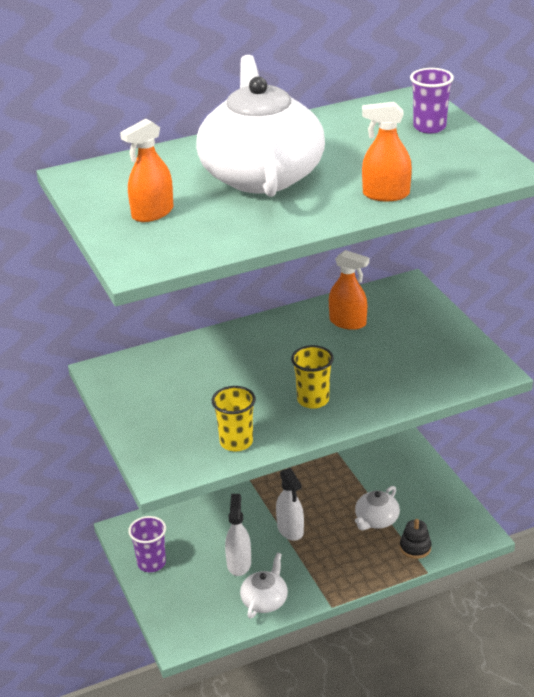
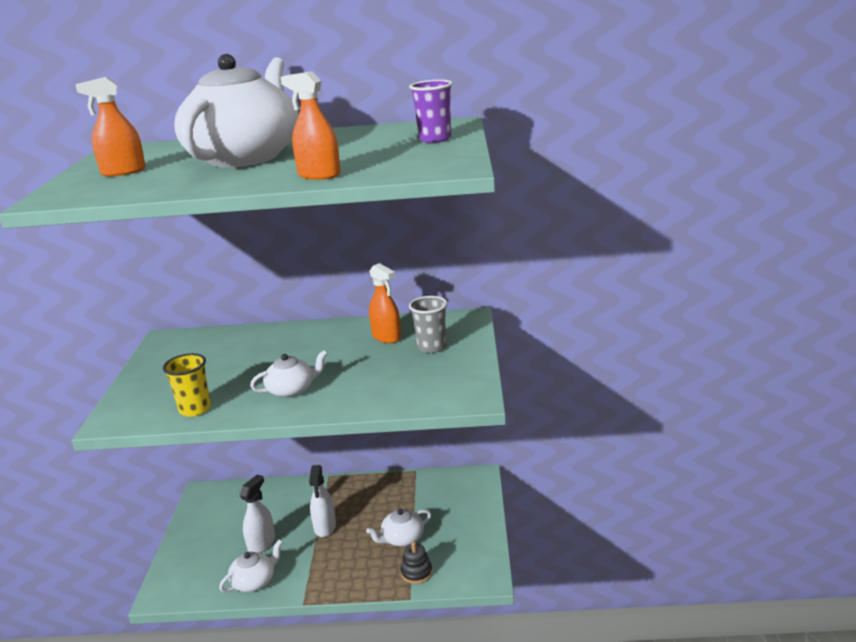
camera: 25 degrees right, 10 degrees down
purple cup [128,516,166,572] -> none
yellow cup [291,345,334,409] -> white teapot [250,350,328,398]
none -> grey cup [409,296,447,353]

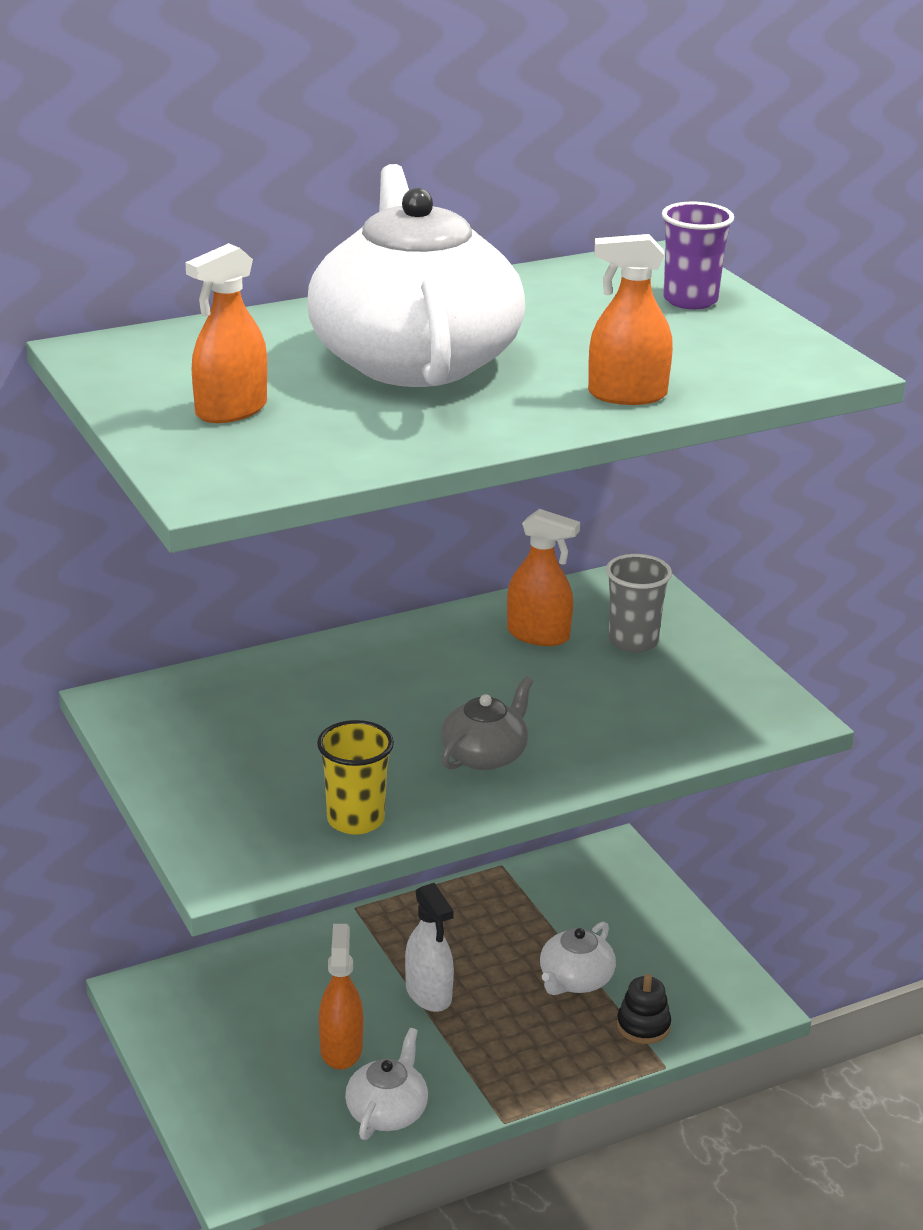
camera: 30 degrees left, 5 degrees up
white spray bottle [240,475,275,553] -> orange spray bottle [319,924,363,1070]
white teapot [250,350,328,398] -> grey teapot [441,677,533,770]

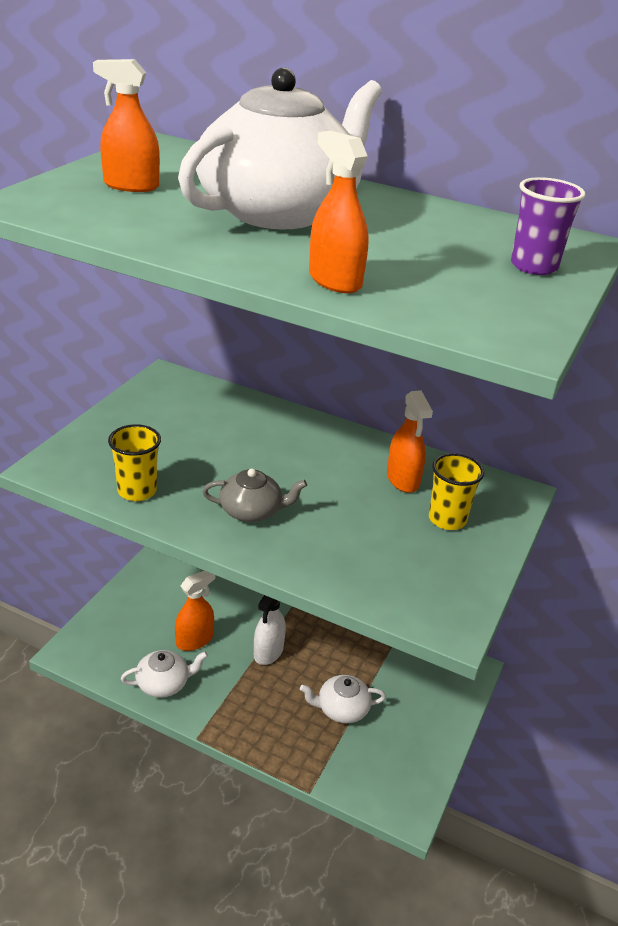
camera: 50 degrees right, 5 degrees up
grey cup [606,554,672,653] -> yellow cup [429,453,484,530]
black stacking toy [617,974,671,1044] -> none

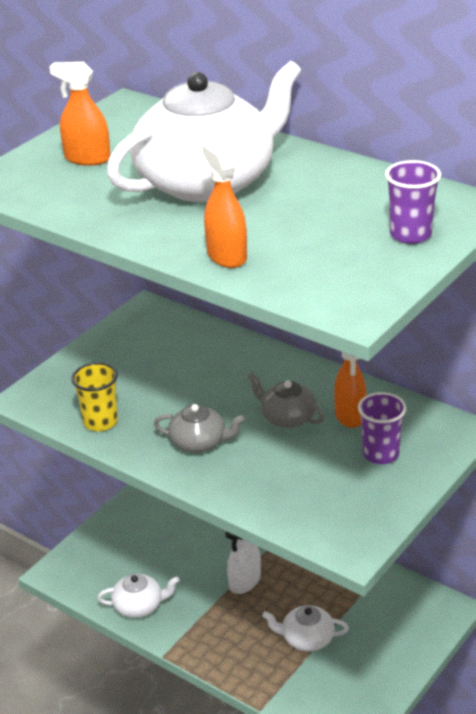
camera: 15 degrees right, 0 degrees up
orange spray bottle [175,571,215,651] -> none
yellow cup [429,453,484,530] -> purple cup [358,392,407,464]
none -> grey teapot [247,372,325,428]

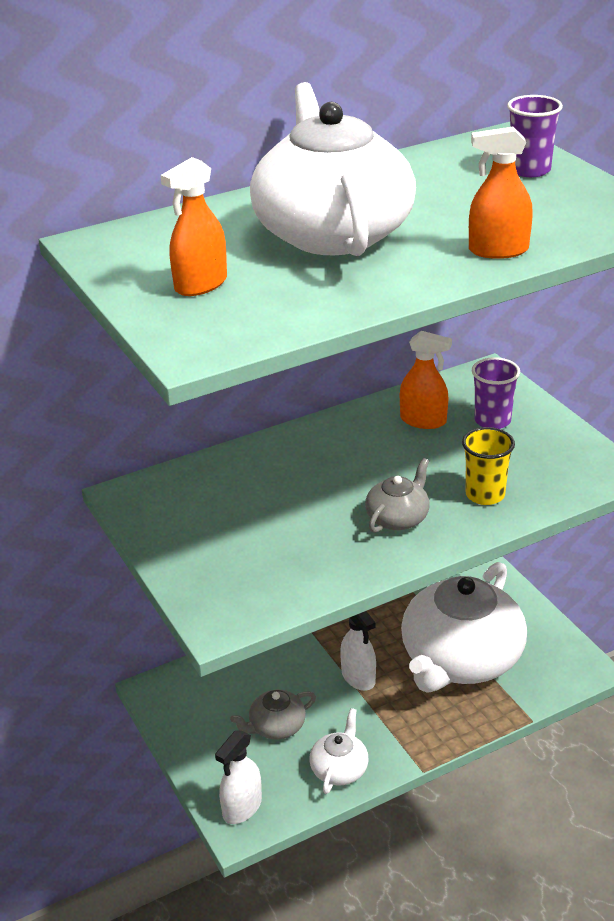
camera: 65 degrees left, 0 degrees up
yellow cup [71,362,118,431] -> yellow cup moved to [462,427,515,505]
grey teapot [247,372,325,428] -> grey teapot moved to [230,690,316,740]
white teapot [262,605,349,651] -> white teapot [401,562,527,692], size x2.30
none -> white spray bottle [215,730,262,824]

